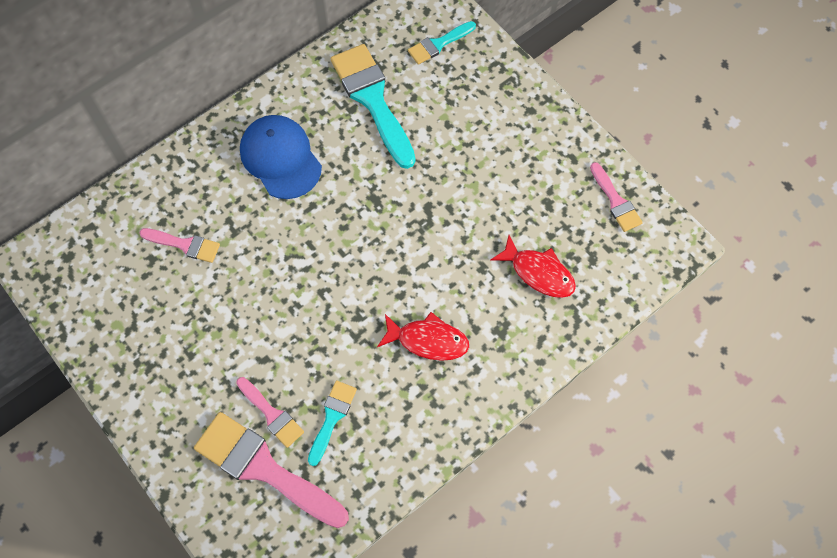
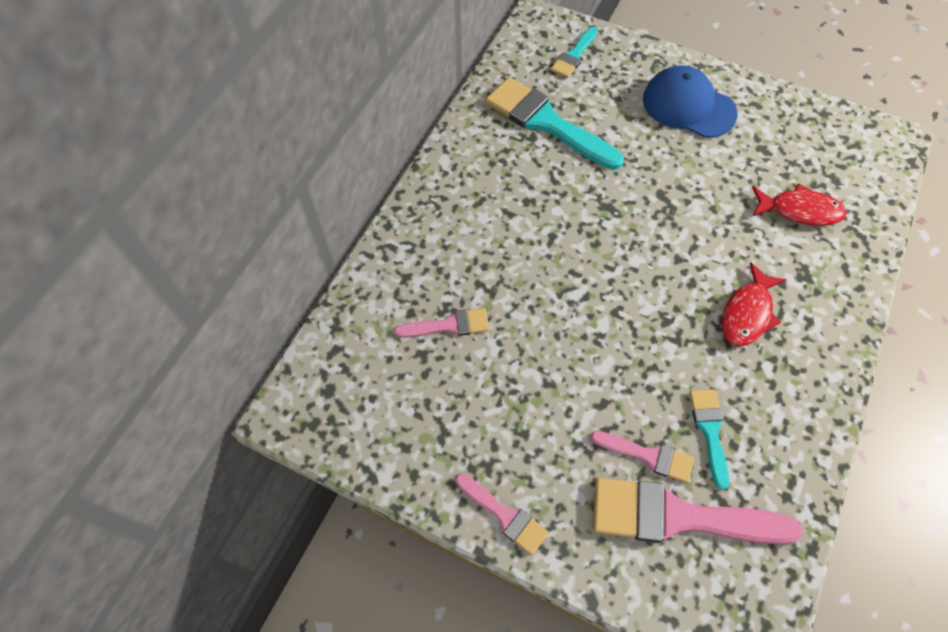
camera: 25 degrees left, 5 degrees down
blue cap [240,115,322,199] -> blue cap moved to [643,65,737,138]
red fish [377,312,469,361] -> red fish turned 135 degrees clockwise [721,262,787,347]
pink brush [590,162,643,232] -> pink brush moved to [455,473,549,555]

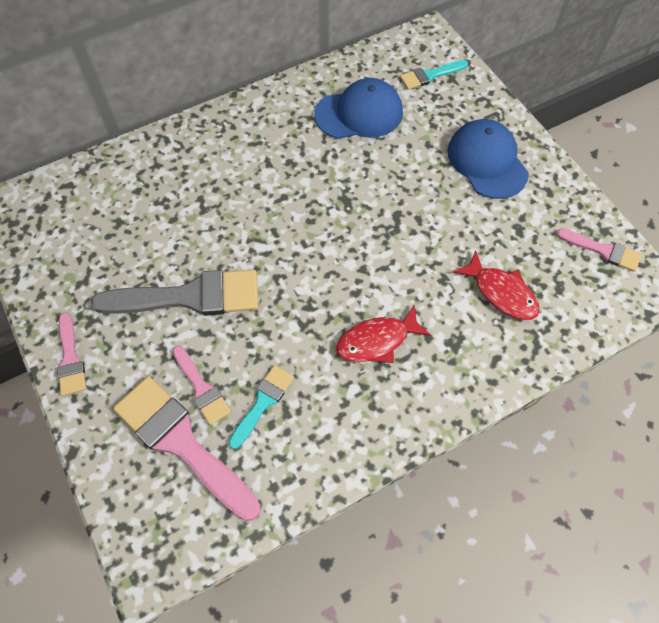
camera: 35 degrees right, 0 degrees up
pink brush [394,308,489,338] -> pink brush moved to [556,228,642,272]
turquoise brush [486,77,624,170] -> blue cap [314,78,403,139]
none -> grey brush [91,270,258,316]

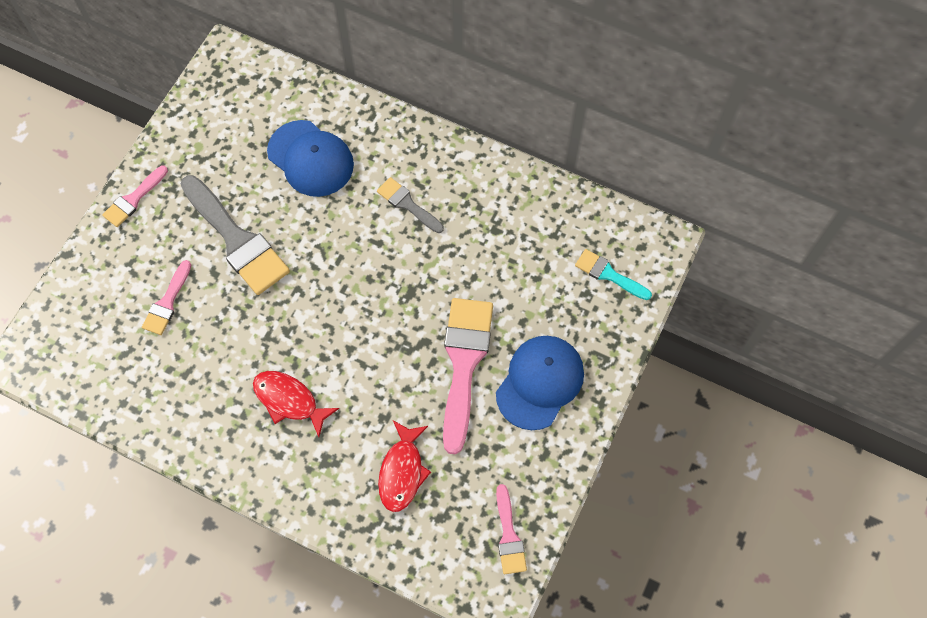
camera: 55 degrees right, 5 degrees up
pink brush [113,376,261,521] -> pink brush moved to [443,298,493,454]
turquoise brush [228,365,294,449] -> none
blue cap [314,78,403,139] -> blue cap moved to [267,120,354,197]
none -> grey brush [377,177,444,233]

